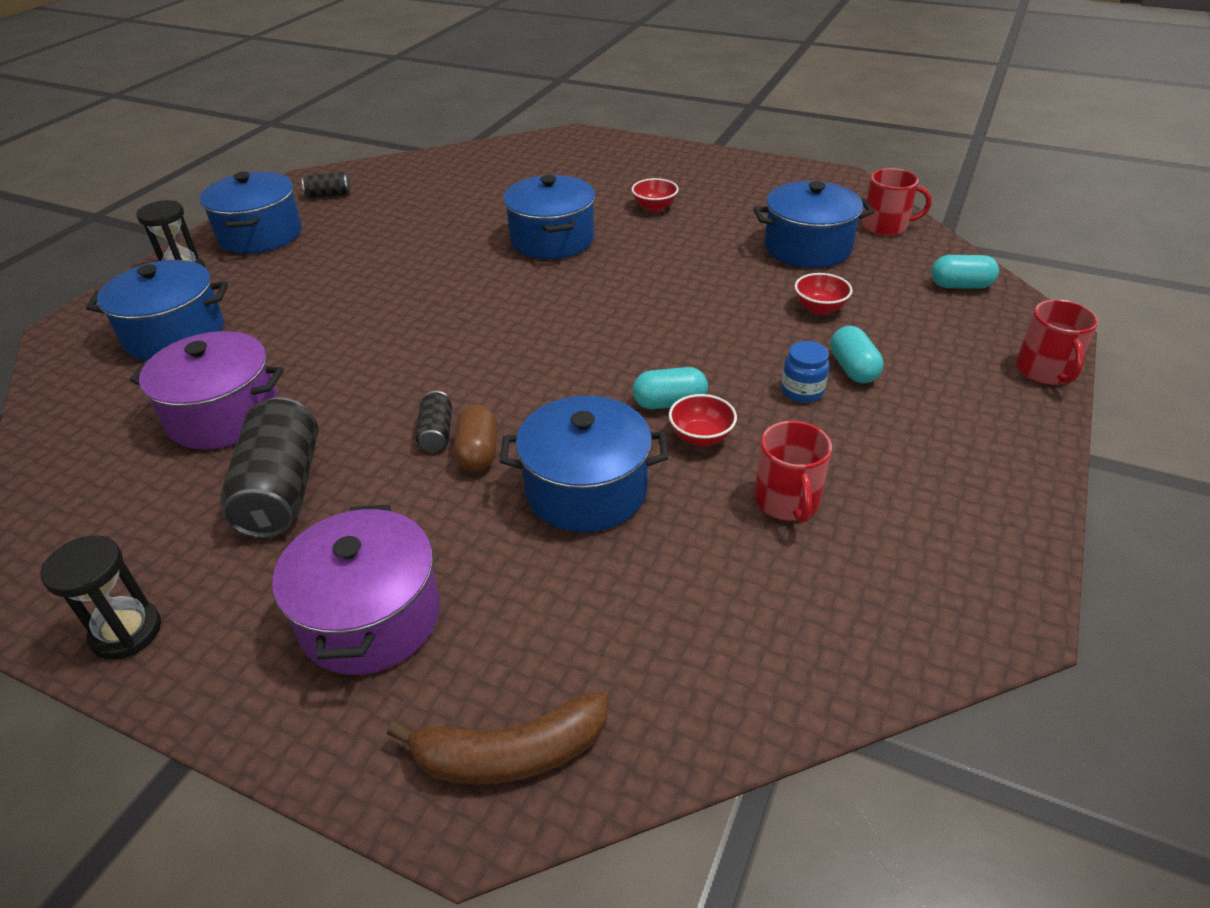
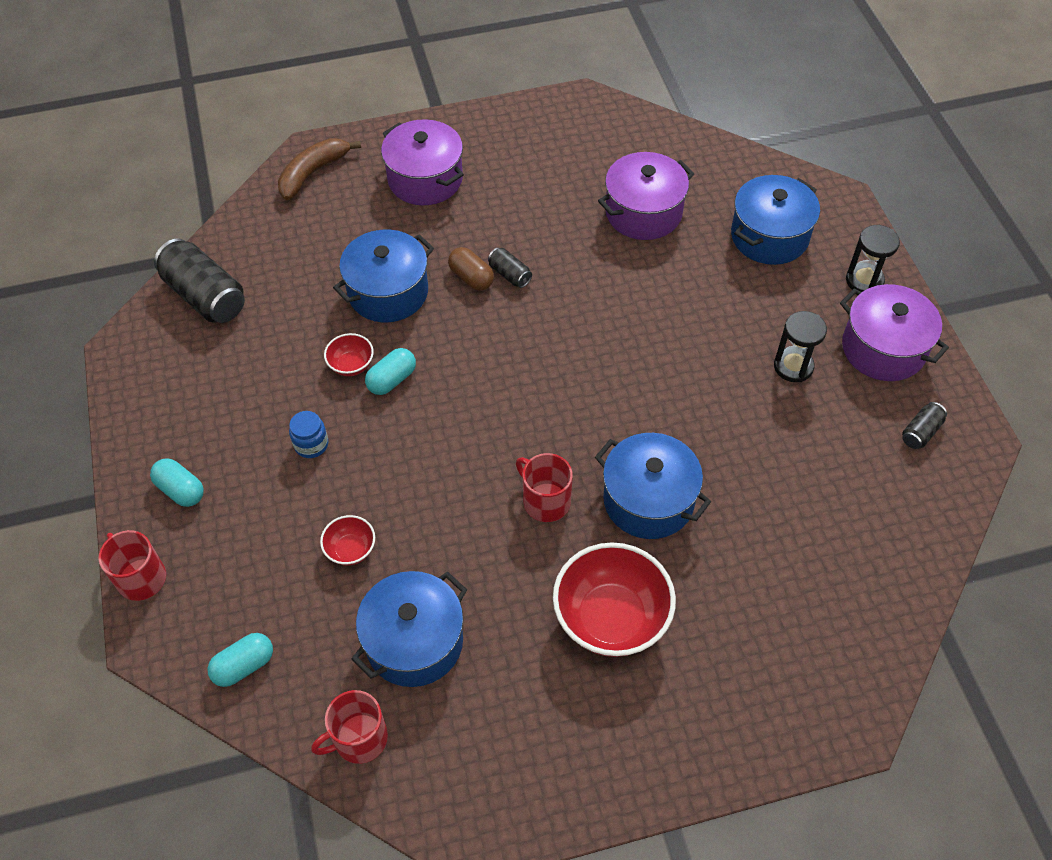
camera: 140 degrees right, 15 degrees up
black hourglass [41,535,161,660] -> black hourglass moved to [774,311,827,382]
blue pot [200,172,302,254] -> purple pot [840,284,949,381]
black can [220,397,318,538] -> black can moved to [154,239,245,323]
red bowl [632,178,679,212] -> red bowl [553,542,676,657], size x2.11
red mug [754,421,832,523] -> red mug moved to [516,453,573,522]
turquoise capsule [830,326,884,383] -> turquoise capsule moved to [150,458,204,507]

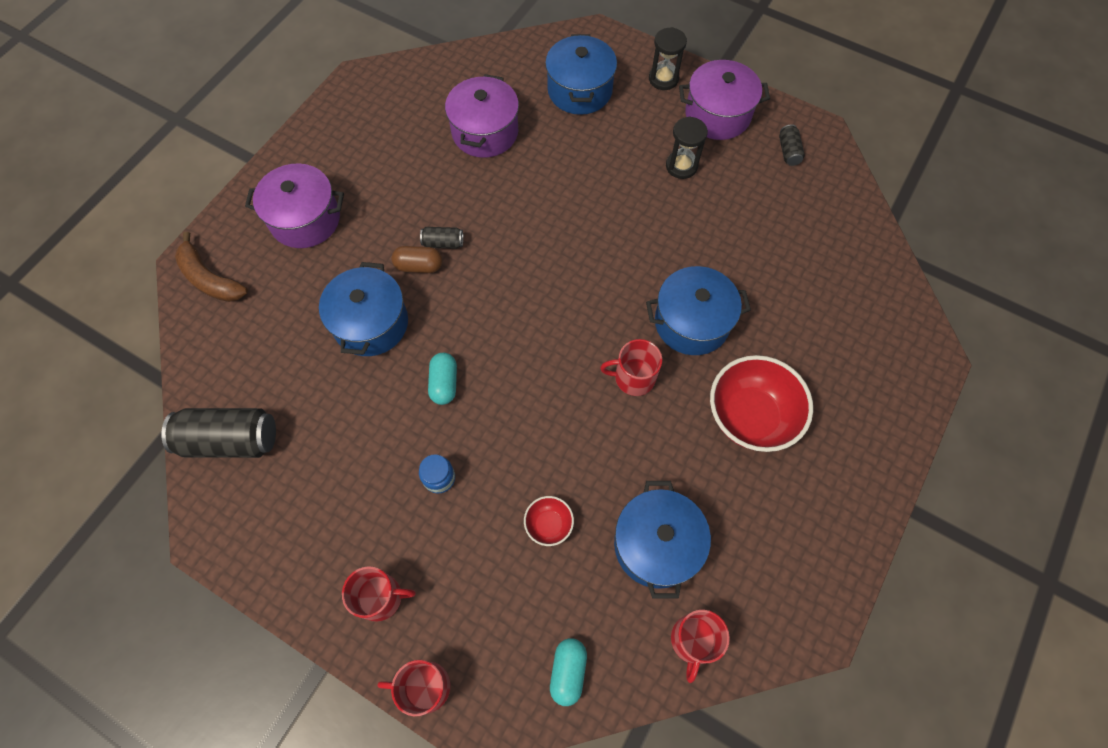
camera: 45 degrees left, 10 degrees up
turquoise capsule [150,458,204,507] -> red mug [342,566,416,622]
brown banana [278,138,361,200] -> brown banana turned 45 degrees counterclockwise [175,232,248,302]
red bowl [324,333,374,376] -> none

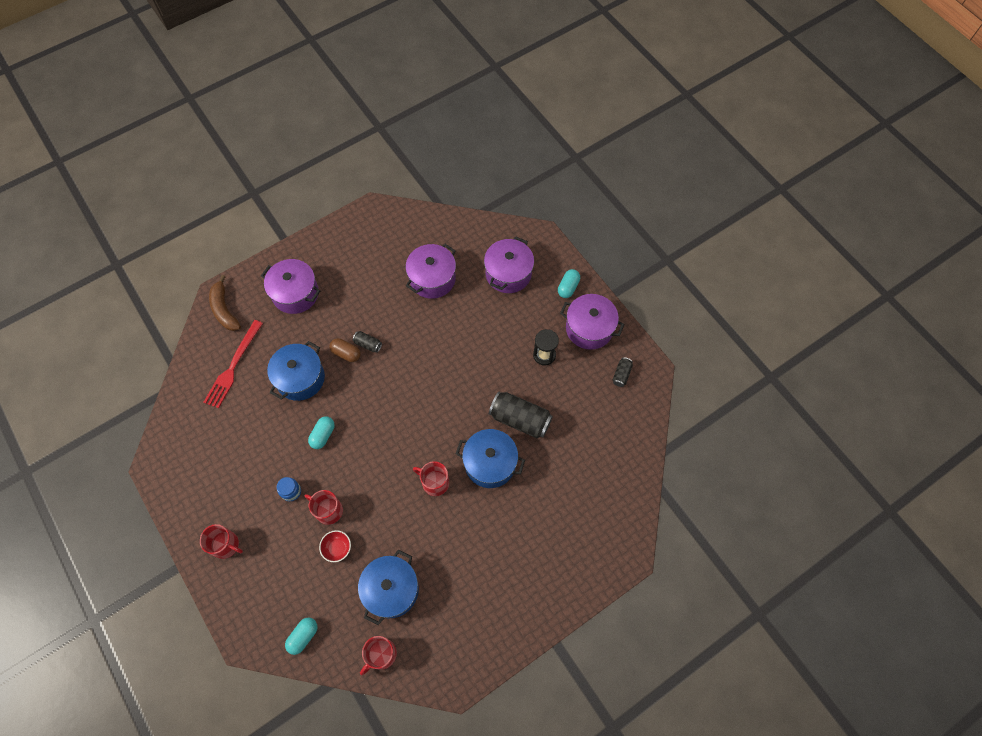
camera: 25 degrees right, 0 degrees up
black can [161,408,276,458] -> black can moved to [489,392,553,438]
red mug [377,660,450,716] -> red mug moved to [305,490,343,525]
blue pot [545,34,617,115] -> purple pot [484,237,534,293]
black hourglass [649,27,687,90] -> turquoise capsule [558,269,580,298]
red bowl [710,355,813,452] -> none
none -> red fork [204,320,263,409]

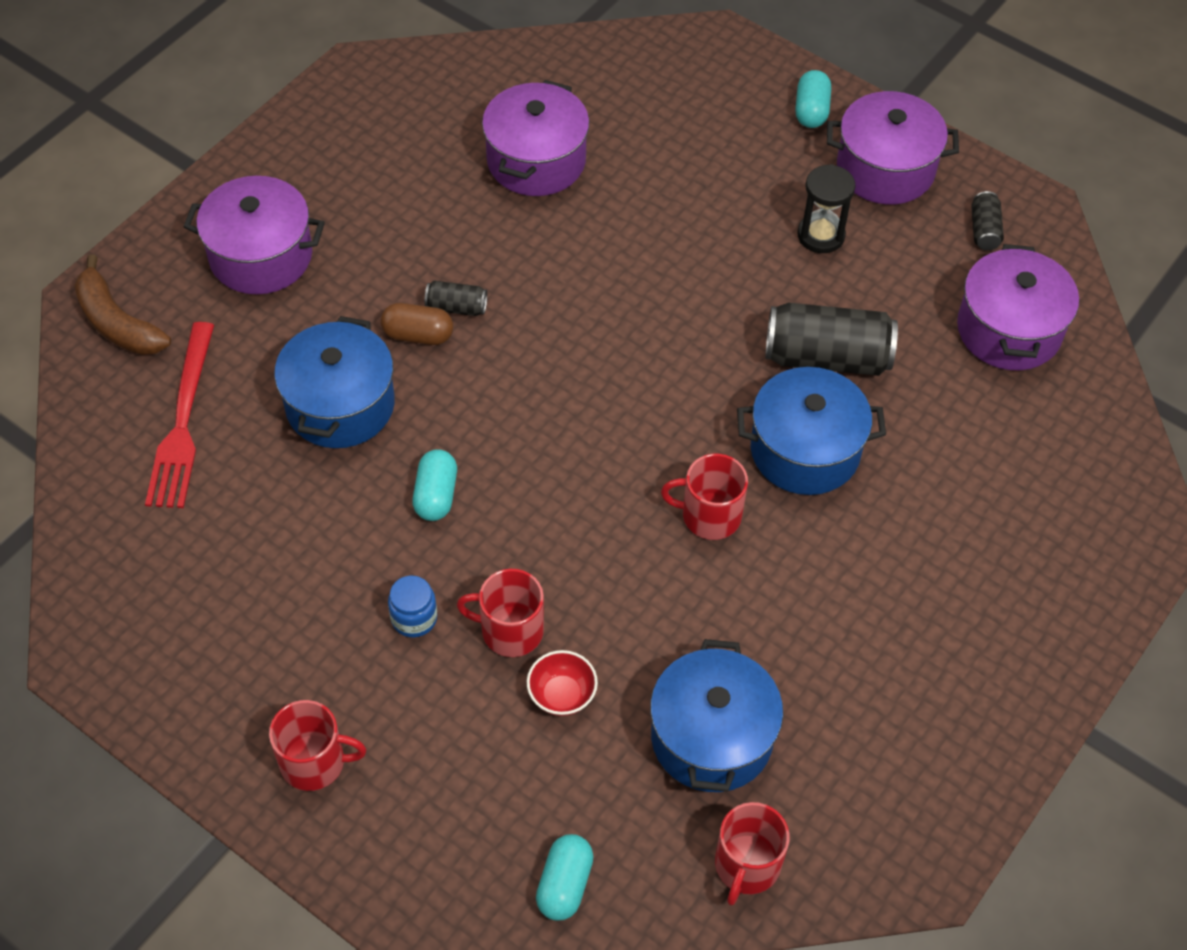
camera: 20 degrees left, 10 degrees down
purple pot [484,237,534,293] -> purple pot moved to [957,244,1079,370]

